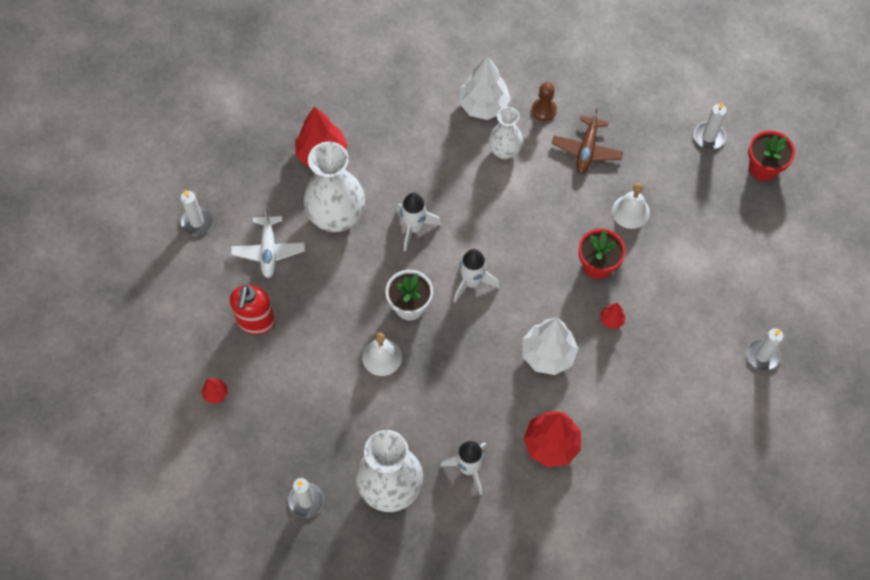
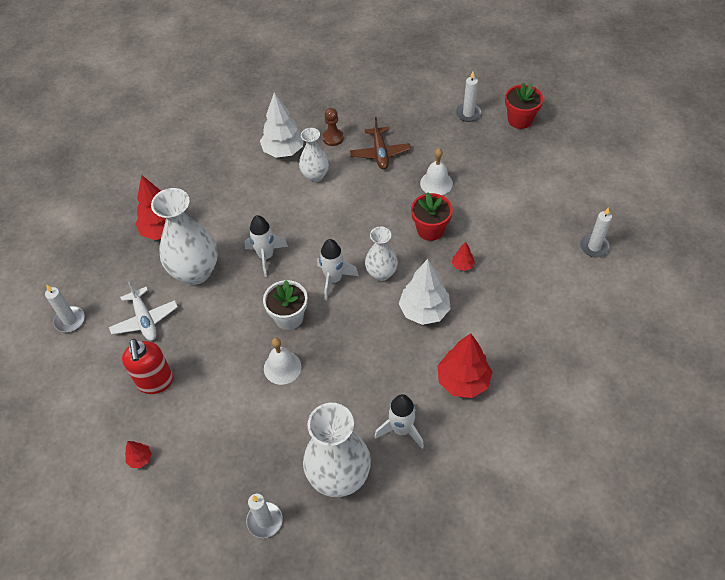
camera: 20 degrees left, 10 degrees down
none -> white vase [365,227,398,281]

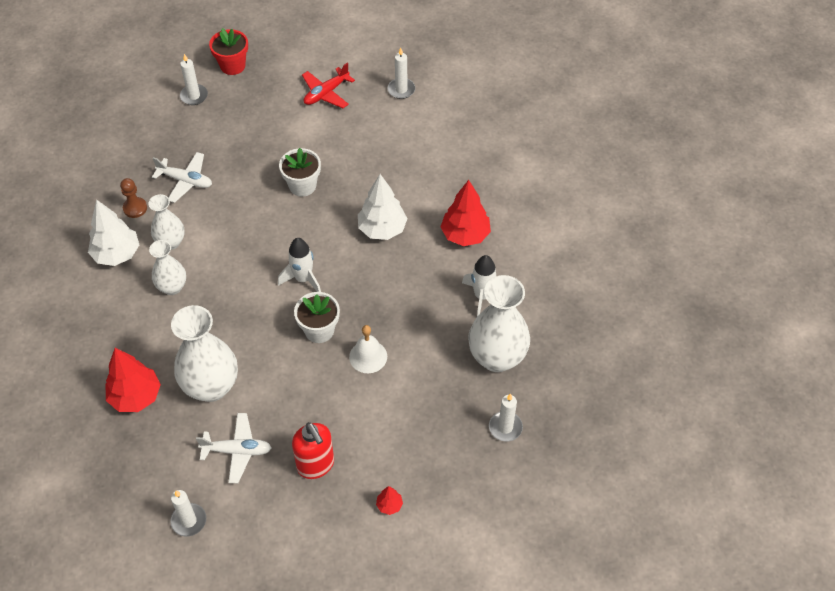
camera: 65 degrees left, 0 degrees up
red soap dispenser [122,339,173,394] -> red soap dispenser turned 45 degrees clockwise [292,422,334,479]
white rocket [245,215,288,277] -> none
brown plane [350,117,411,170] -> white plane [152,152,212,203]
white vase [365,227,398,281] -> white vase moved to [149,240,186,295]
red flower pot [411,192,453,241] -> white flower pot [279,148,321,197]
white bell [420,148,453,195] -> none
red tree [452,242,475,271] -> none
none -> red plane [302,63,355,108]

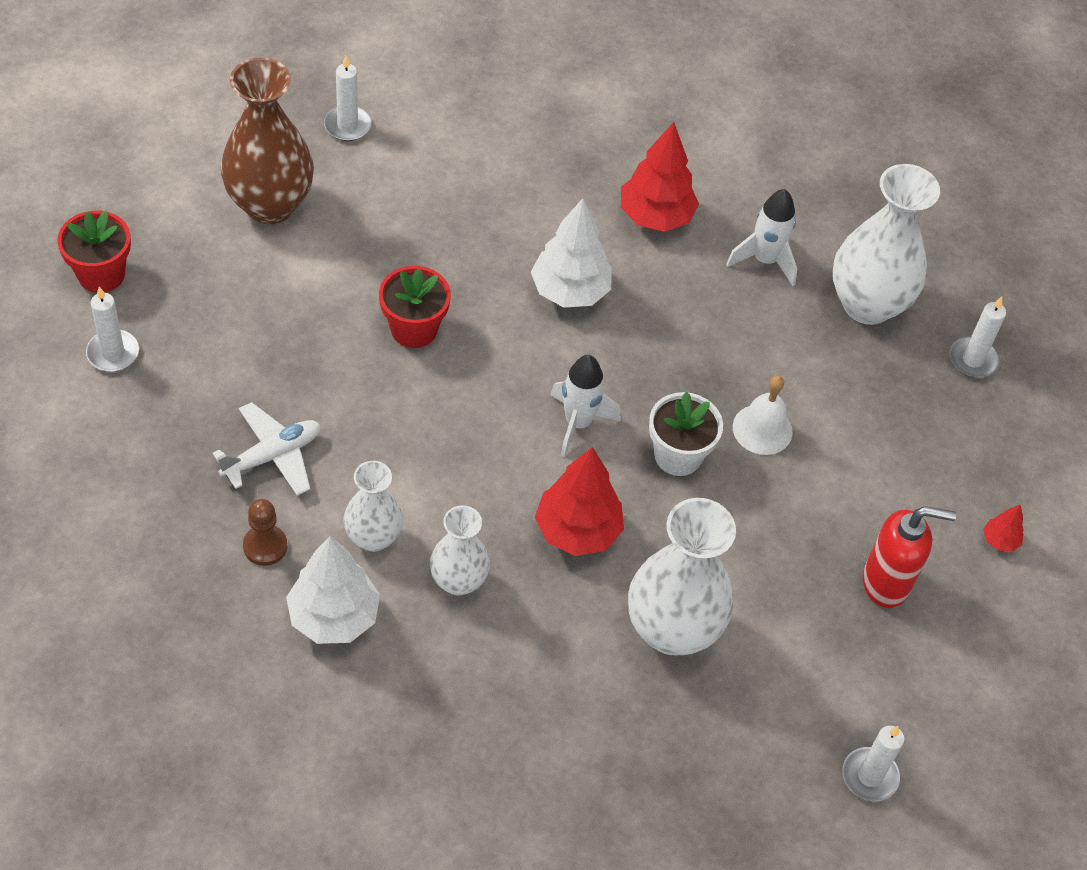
camera: 60 degrees left, 0 degrees up
red tree [105,348,161,412] -> red tree moved to [535,447,624,556]
white plane [196,413,272,483] -> none
white flower pot [279,148,321,197] -> red flower pot [379,266,451,348]
red plane [302,63,355,108] -> brown vase [221,57,314,224]

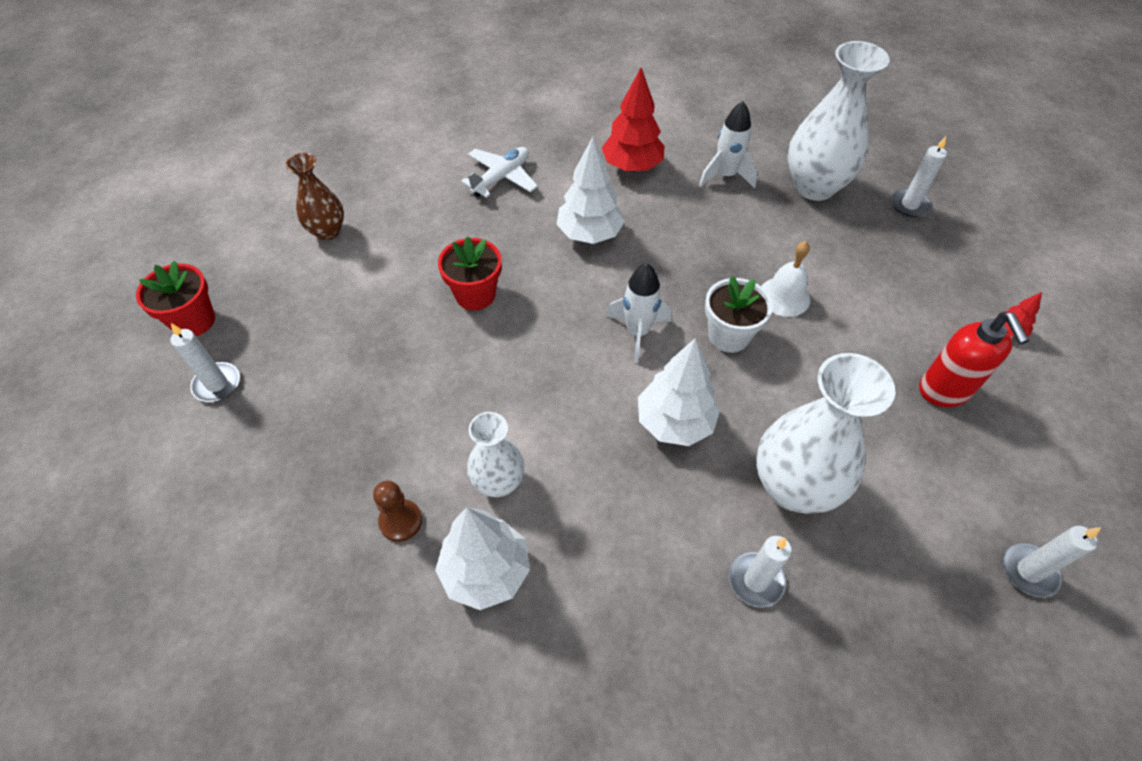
camera: 10 degrees left, 0 degrees up
white plane [213,402,320,496] -> white plane moved to [461,147,538,198]
brown vase [221,57,314,224] -> brown vase [286,153,344,240], size x0.58
white candle [324,56,371,141] -> white candle moved to [729,536,792,608]
white vase [430,505,490,596] -> none
red tree [535,447,624,556] -> white tree [638,338,720,446]
red soap dispenser [863,506,956,608] -> red soap dispenser turned 90 degrees clockwise [919,312,1029,407]

